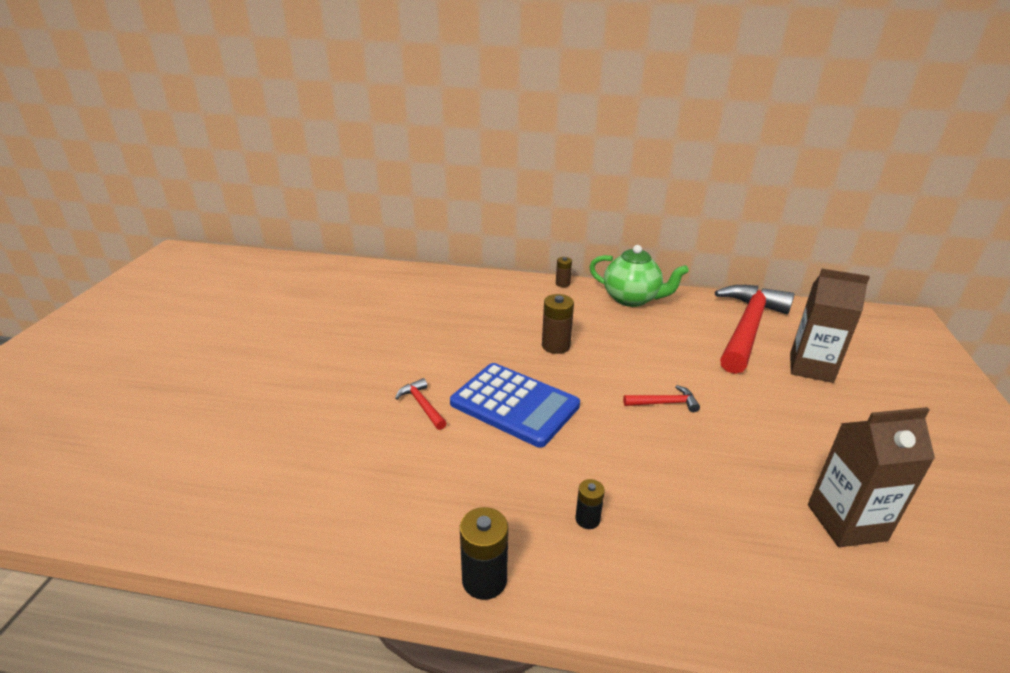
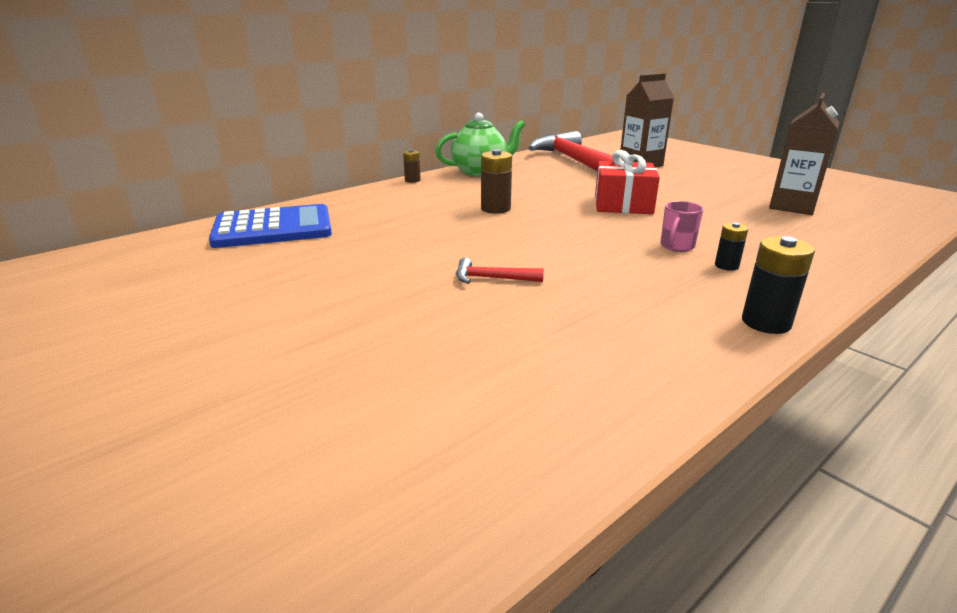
camera: 50 degrees left, 5 degrees down
blue calculator [450,363,580,448] -> blue calculator moved to [209,204,332,248]
red hammer [623,385,700,412] -> red gift [595,150,660,214]
none -> pink mug [660,201,704,252]

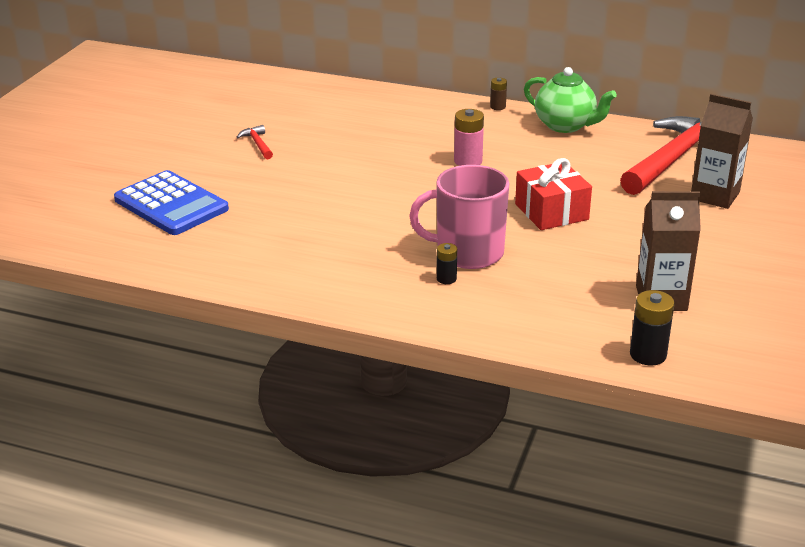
camera: 60 degrees right, 5 degrees up
blue calculator [209,204,332,248] -> blue calculator moved to [114,170,229,235]
red hammer [456,258,544,284] -> red hammer moved to [237,125,273,159]
brown battery [481,149,512,214] -> pink battery [454,109,484,166]
pink mug [660,201,704,252] -> pink mug [409,165,509,269], size x2.17
black battery [742,236,815,334] -> black battery moved to [630,290,675,366]

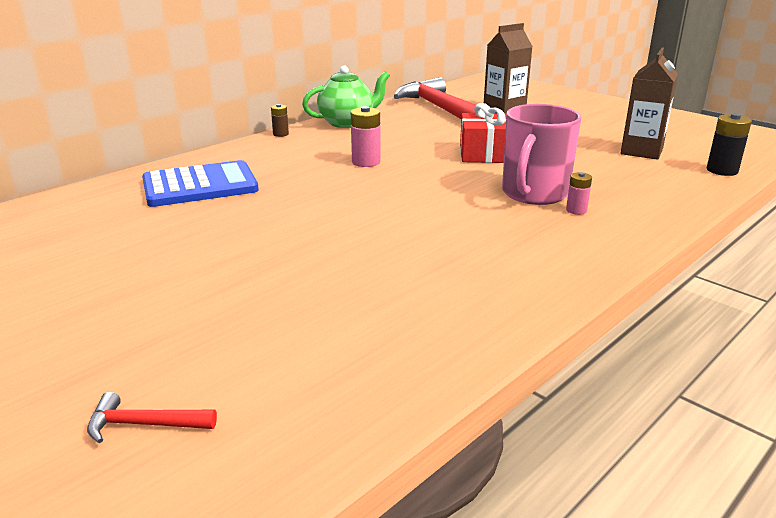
camera: 65 degrees left, 5 degrees down
blue calculator [114,170,229,235] -> blue calculator moved to [142,160,259,207]
red hammer [237,125,273,159] -> red hammer moved to [87,392,217,443]
black battery [437,243,457,284] -> pink battery [566,172,592,215]

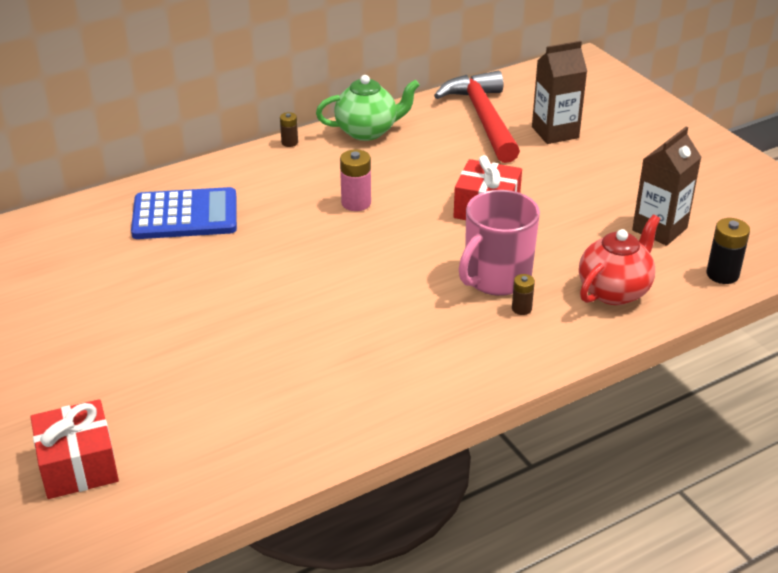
camera: 15 degrees right, 10 degrees up
red hammer [87,392,217,443] -> red gift [30,399,119,499]
pink battery [566,172,592,215] -> brown battery [512,274,535,315]
none -> red teapot [579,215,660,305]

